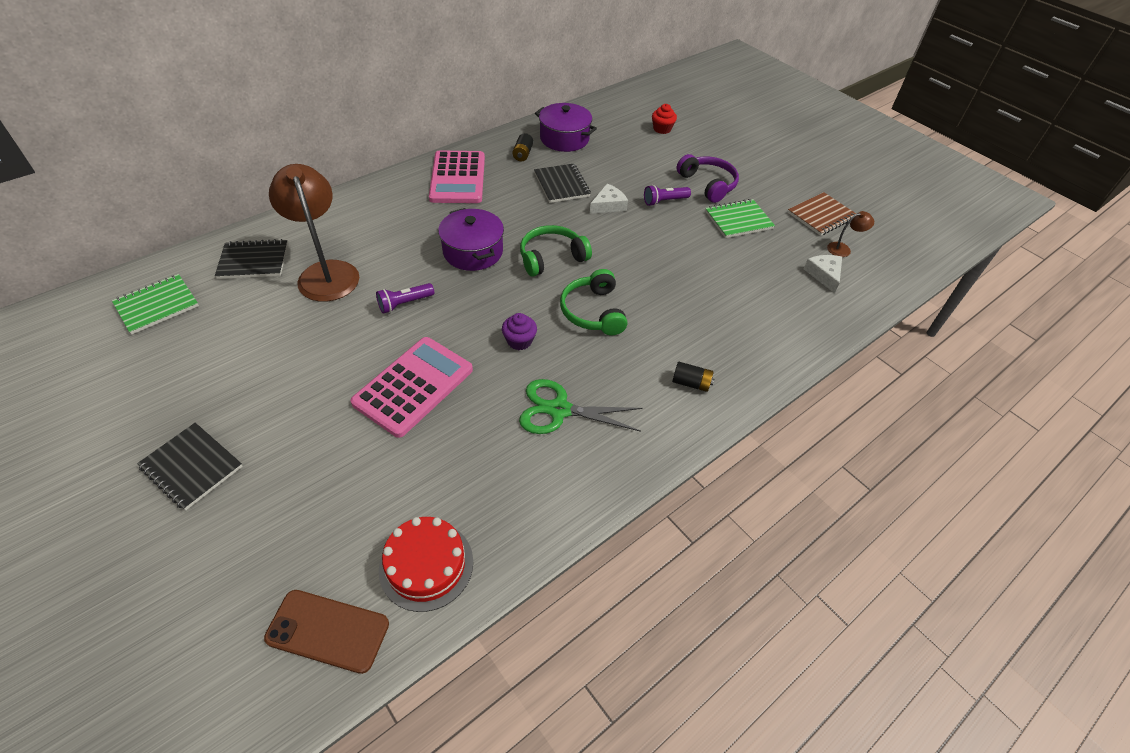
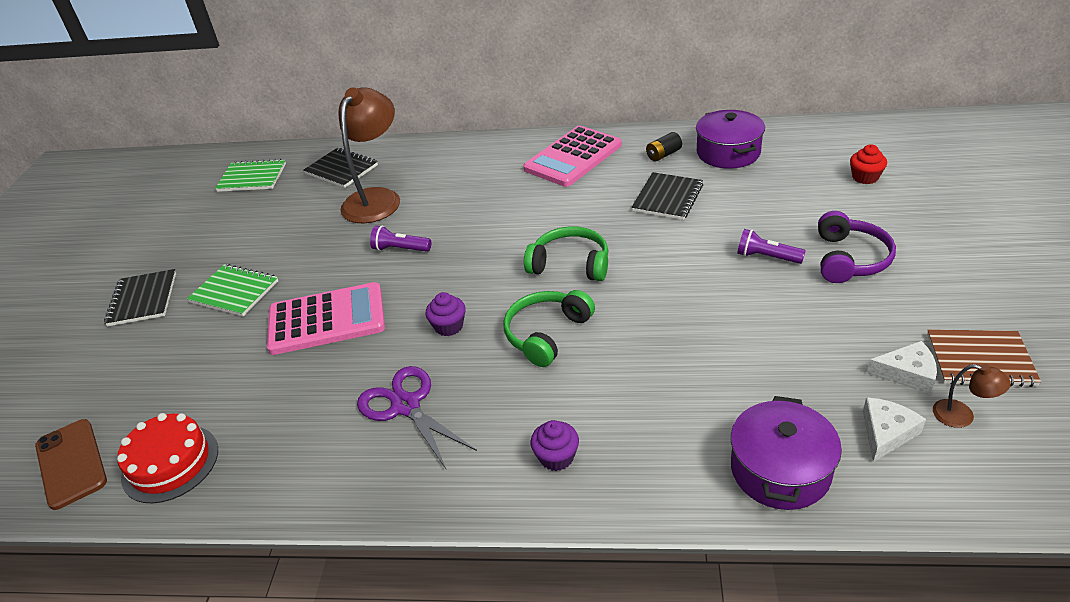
camera: 50 degrees right, 10 degrees down
purple pot [438,208,504,271] -> purple pot moved to [731,396,842,510]
green scissors [519,379,643,434] -> purple scissors [357,366,477,470]
white cheese [590,184,628,214] -> white cheese moved to [867,341,937,394]
black battery [672,362,714,392] -> purple cupcake [531,420,579,471]
green notebook [705,199,775,238] -> green notebook moved to [187,264,278,316]

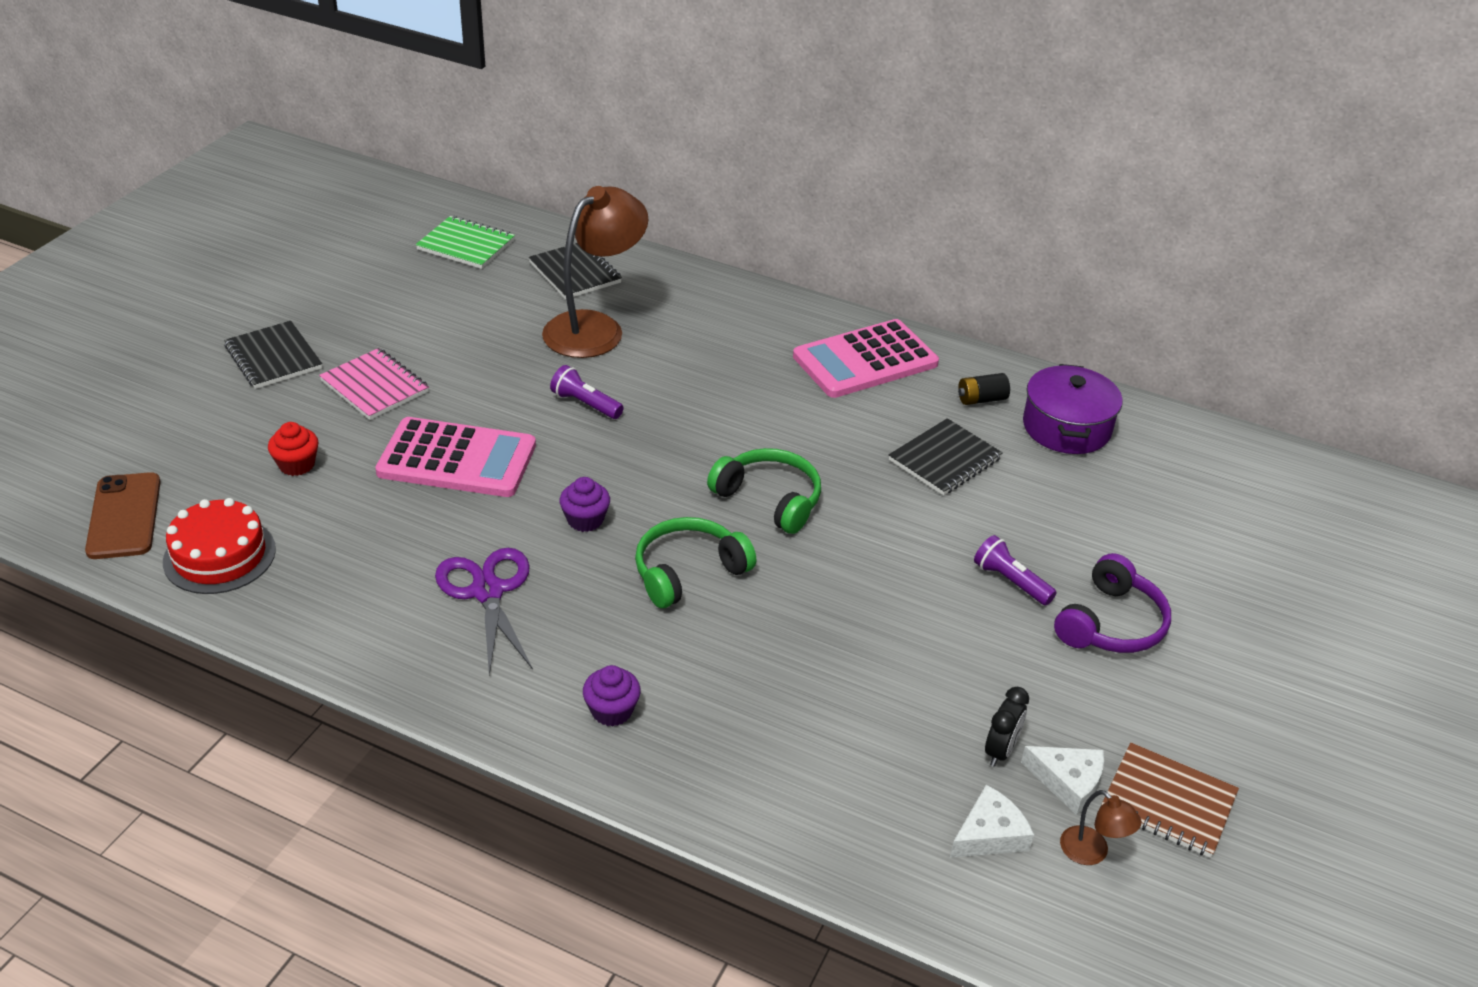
camera: 15 degrees right, 0 degrees up
black notebook [104,269,176,327] -> black notebook turned 45 degrees counterclockwise [224,321,322,389]
green notebook [187,264,278,316] -> pink notebook [319,348,429,420]
purple pot [731,396,842,510] -> none
red cupcake [850,144,887,184] -> red cupcake moved to [268,422,319,476]
none -> black clock [985,687,1029,767]

